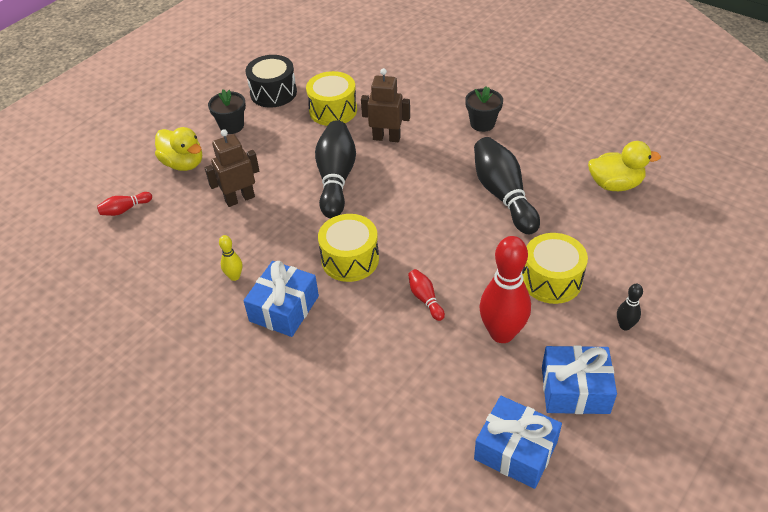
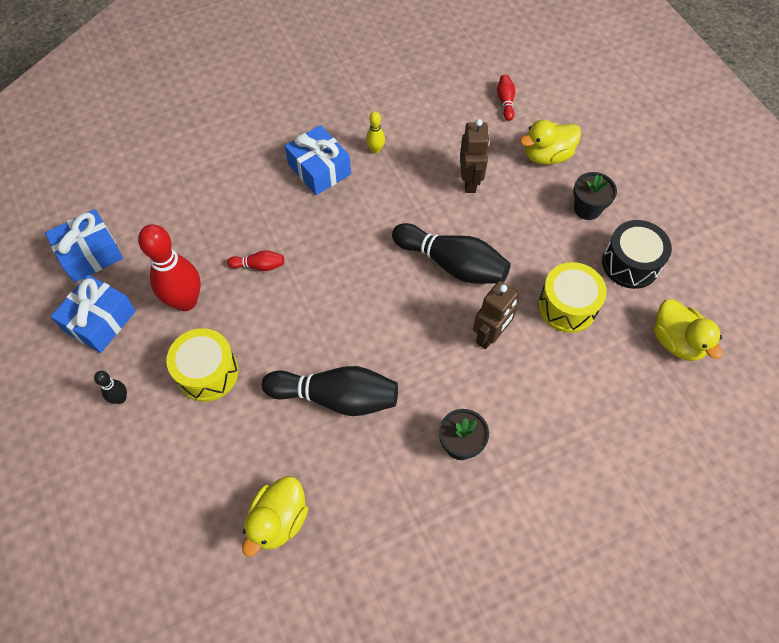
camera: 115 degrees right, 15 degrees up
yellow drum [318,214,379,282] -> none
none -> yellow duck [654,299,723,361]

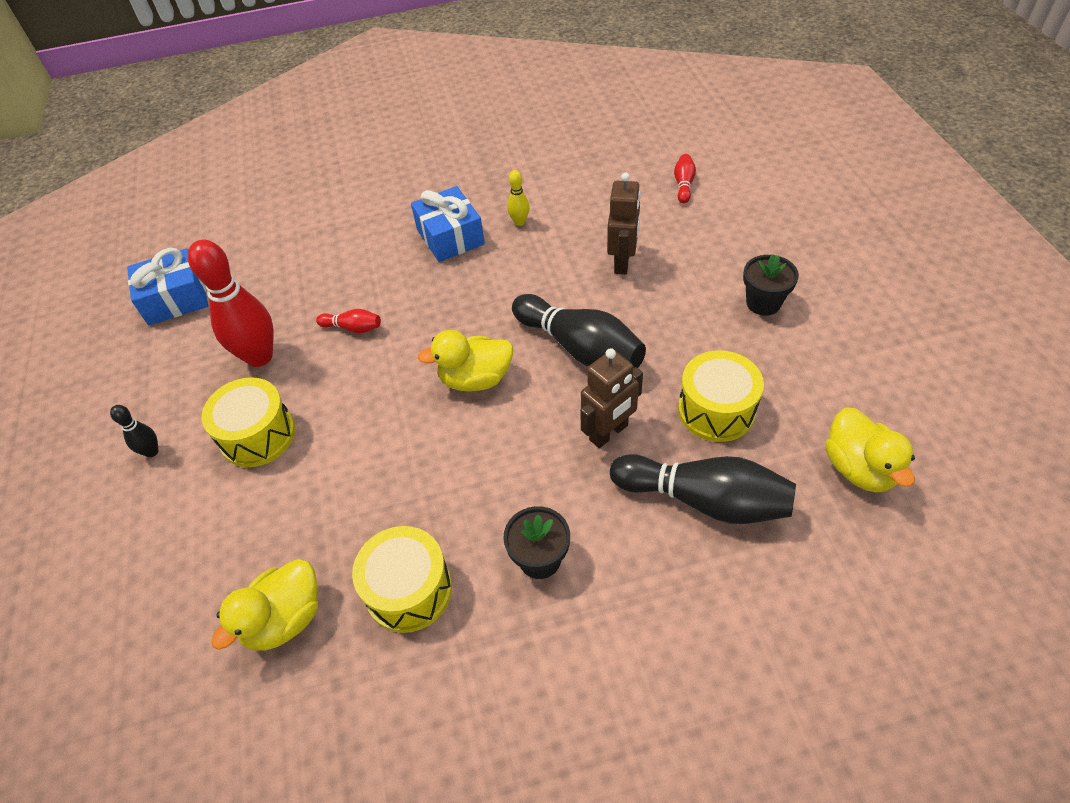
camera: 15 degrees right, 10 degrees down
blue gift [50,274,136,353] -> none
black bowling pin [262,366,398,416] -> black bowling pin moved to [610,454,796,524]
yellow duck [520,120,581,165] -> yellow duck moved to [418,330,513,392]
black drum [602,220,672,289] -> none
none -> yellow drum [352,526,452,633]

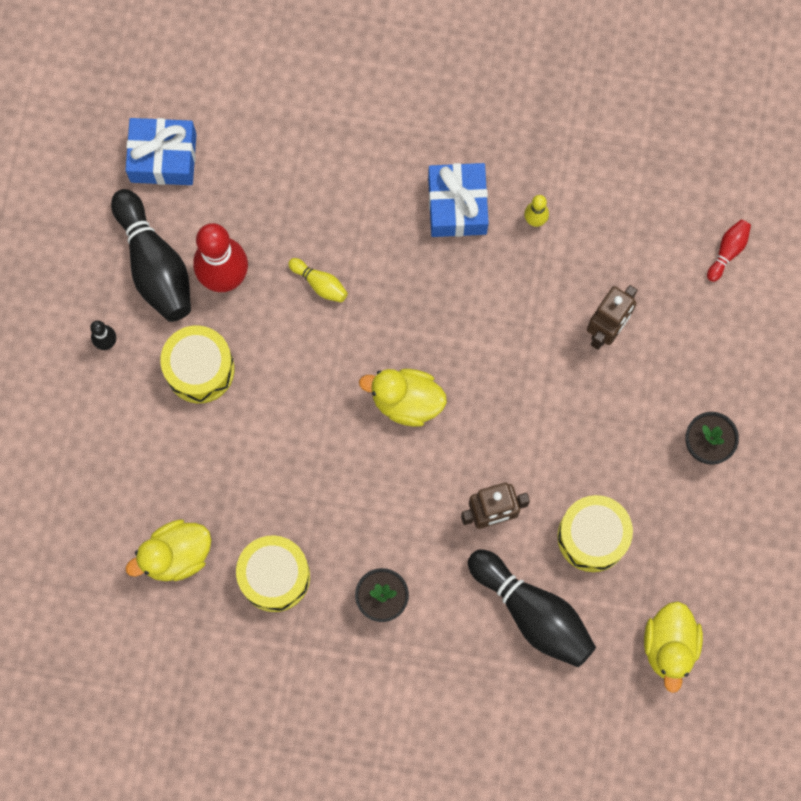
camera: 20 degrees right, 25 degrees up
red bowling pin [316,309,381,333] -> yellow bowling pin [288,258,348,303]
black bowling pin [512,294,646,368] -> black bowling pin moved to [111,189,191,322]

